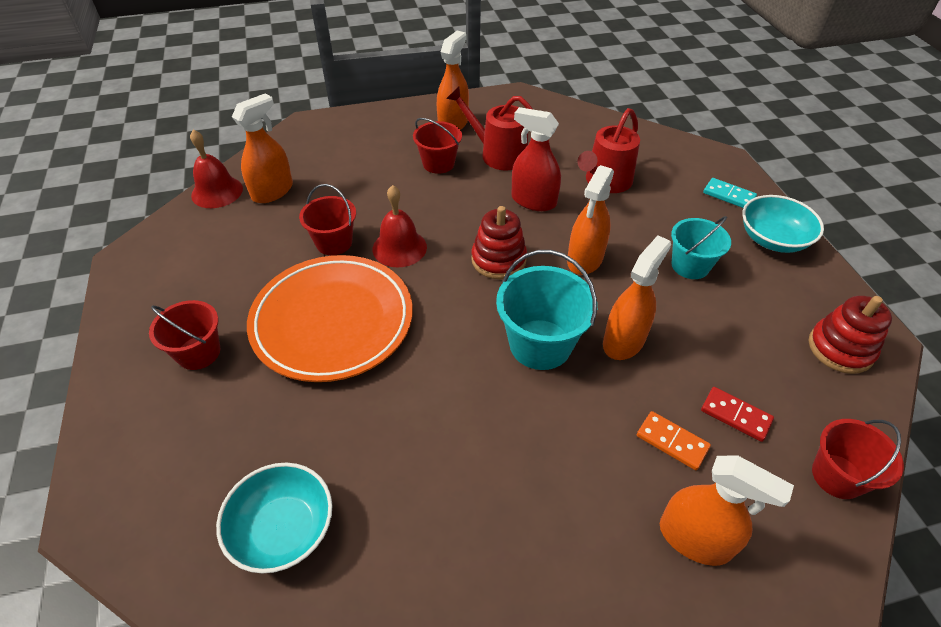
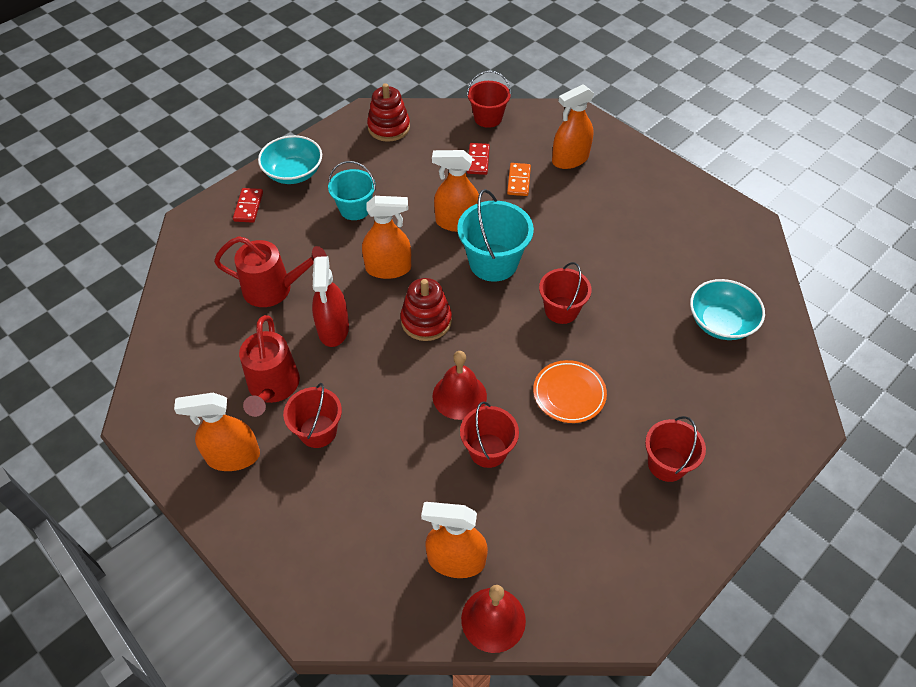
camera: 120 degrees left, 5 degrees up
orange plate [247,255,413,382] -> orange plate [533,360,607,423], size x0.50
orange spray bottle [660,456,794,566] -> orange spray bottle turned 120 degrees counterclockwise [552,84,594,169]
turquoise domino [703,178,757,208] -> red domino [233,188,263,223]
none -> red bucket [539,262,591,324]

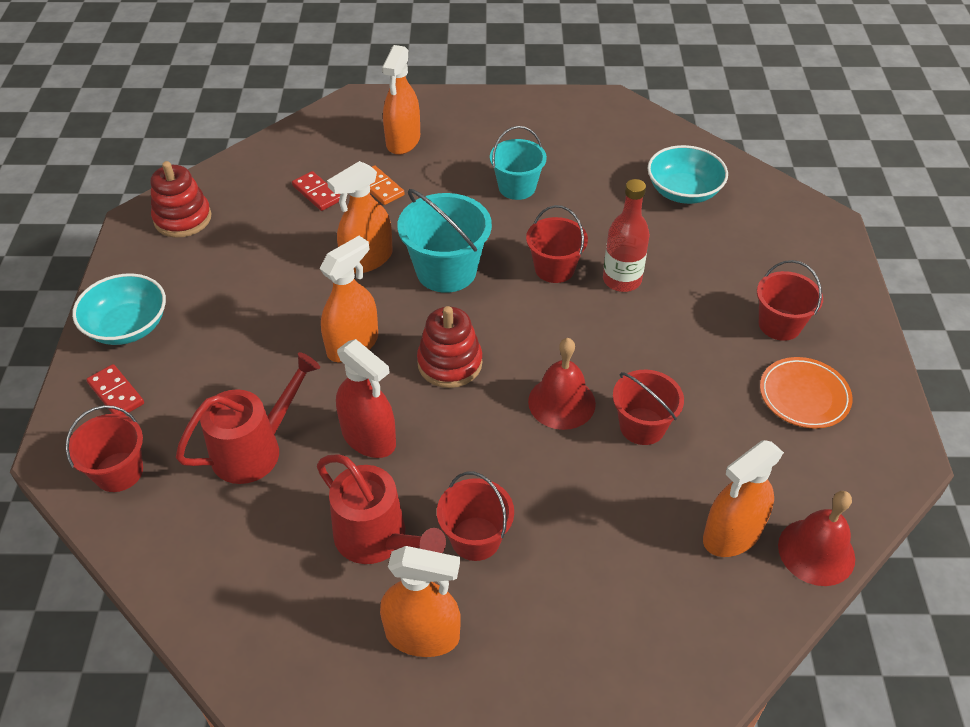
camera: 45 degrees left, 5 degrees down
orange spray bottle [174,393,260,471] -> orange spray bottle turned 120 degrees counterclockwise [380,546,460,657]
turquoise bucket [328,161,376,220] -> turquoise bucket moved to [490,126,547,200]
red bucket [467,71,511,128] -> red bucket moved to [65,405,143,492]
orange plate [533,360,607,423] -> orange plate moved to [760,357,853,428]
none -> red bottle [603,179,650,292]

